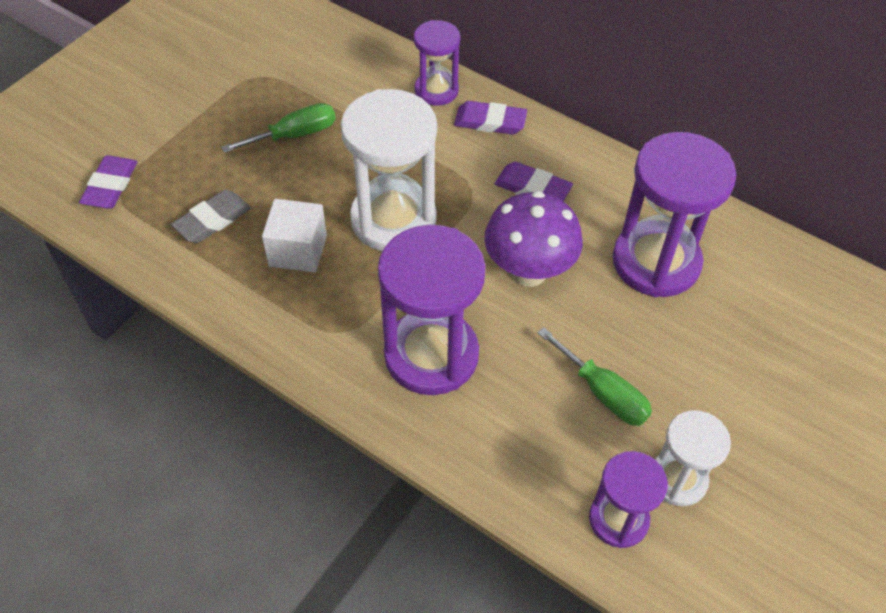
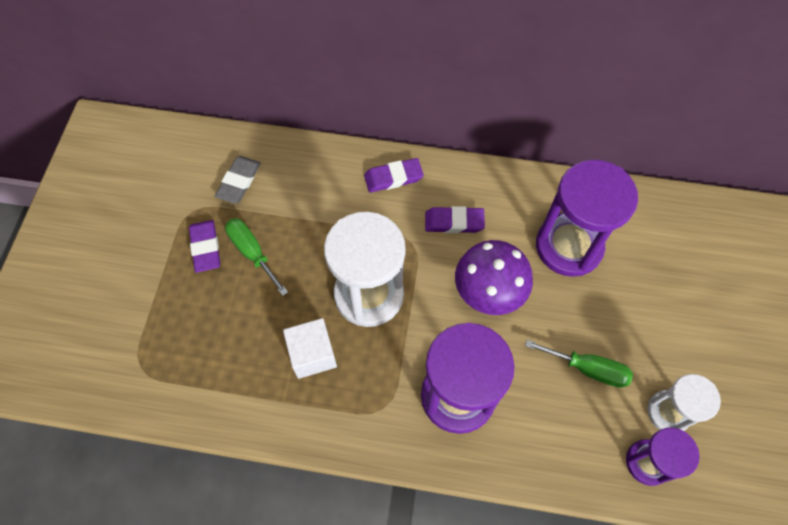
camera: 25 degrees left, 10 degrees up
purple eraser [79,155,138,209] -> purple eraser moved to [189,220,221,273]
grey eraser [171,190,251,243] -> grey eraser moved to [215,156,261,204]
green screwdriver [221,103,336,153] -> green screwdriver turned 75 degrees counterclockwise [225,218,288,296]
purple hourglass [414,20,460,106] -> none

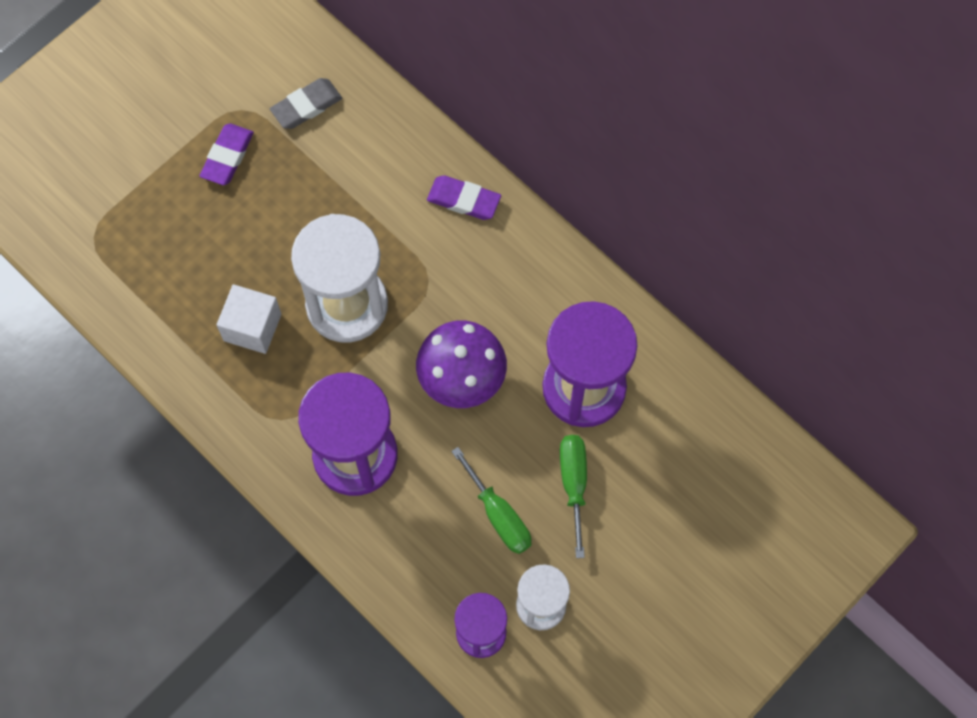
camera: 35 degrees right, 5 degrees up
green screwdriver [225,218,288,296] -> green screwdriver moved to [560,435,587,558]
purple eraser [425,206,485,233] -> none

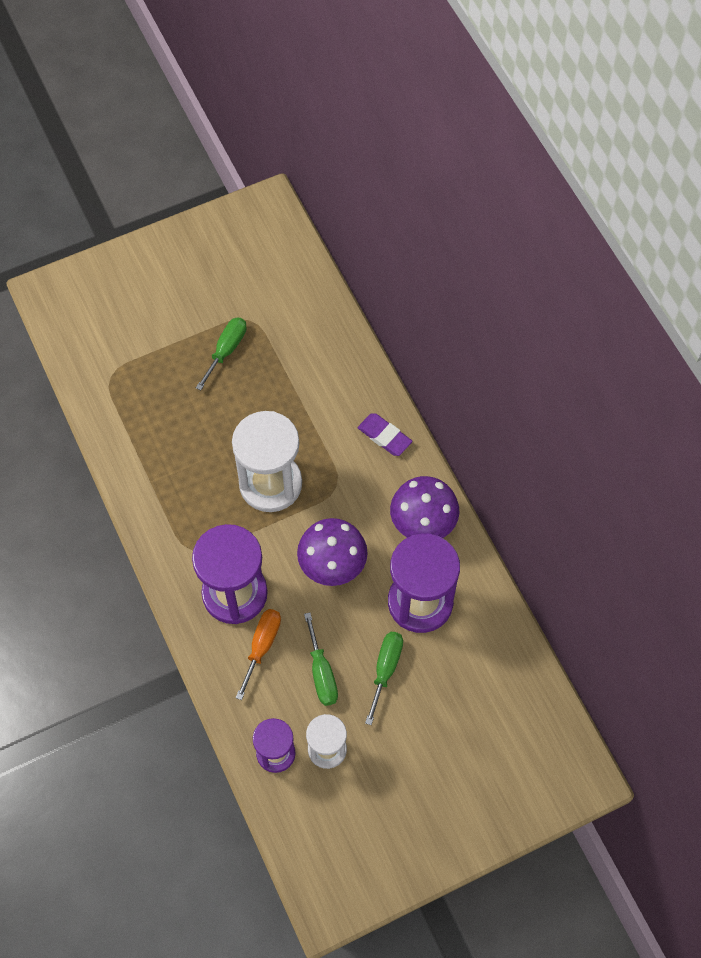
camera: 20 degrees right, 5 degrees down
purple eraser [200,123,254,185] -> green screwdriver [196,317,247,390]
white cube [216,284,282,354] -> none
grey eraser [270,78,342,129] -> none
none -> orange screwdriver [236,609,281,700]
none -> purple mushroom [390,476,459,538]

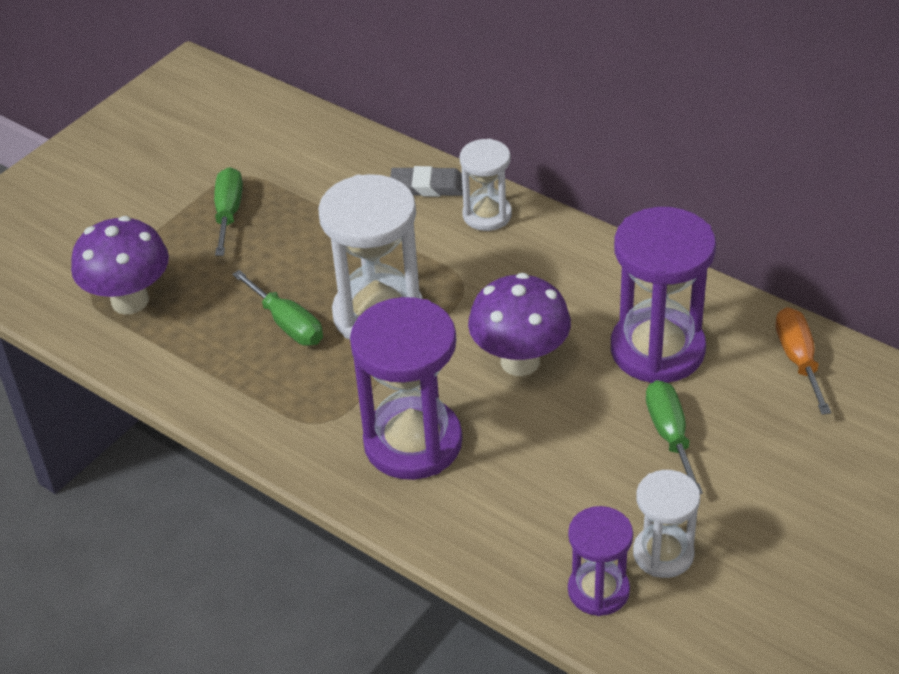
camera: 25 degrees left, 20 degrees down
orange screwdriver [236,609,281,700] -> orange screwdriver moved to [775,307,831,415]
green screwdriver [304,612,338,706] -> green screwdriver moved to [232,270,323,346]
purple eraser [358,413,413,456] -> white hourglass [460,139,512,231]
purple mushroom [390,476,459,538] -> purple mushroom moved to [71,216,169,315]
none -> grey eraser [390,166,463,197]

